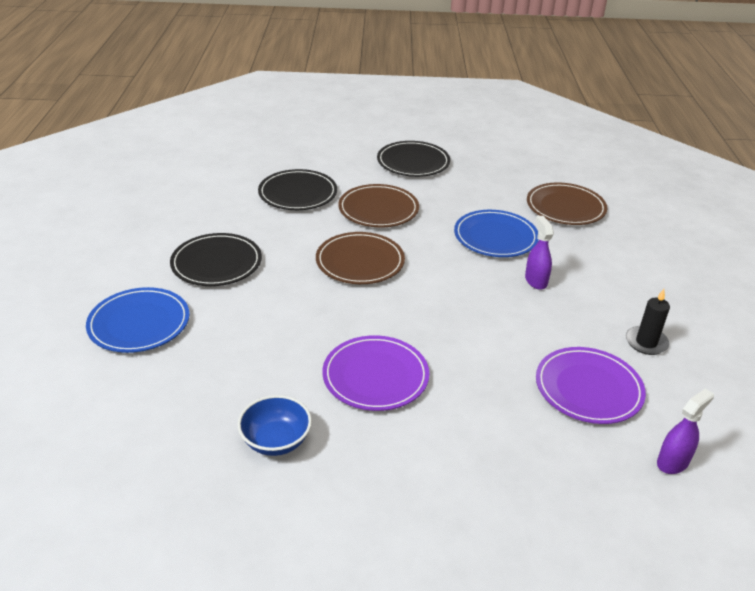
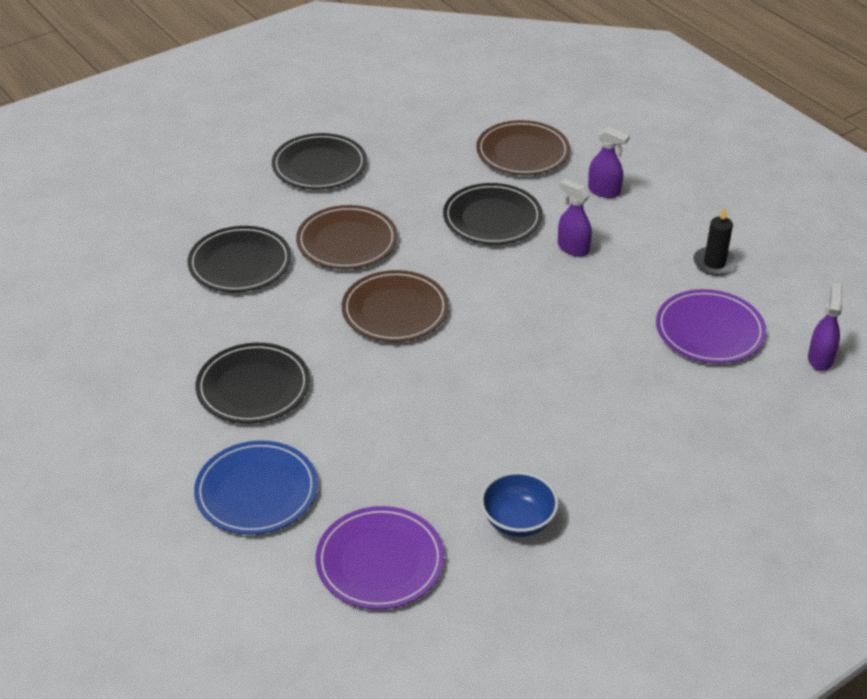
camera: 35 degrees left, 5 degrees up
purple plate [322,335,429,411] -> purple plate moved to [315,506,445,610]
blue plate [454,210,539,257] -> black plate [443,183,543,245]
none -> purple spray bottle [588,127,630,198]

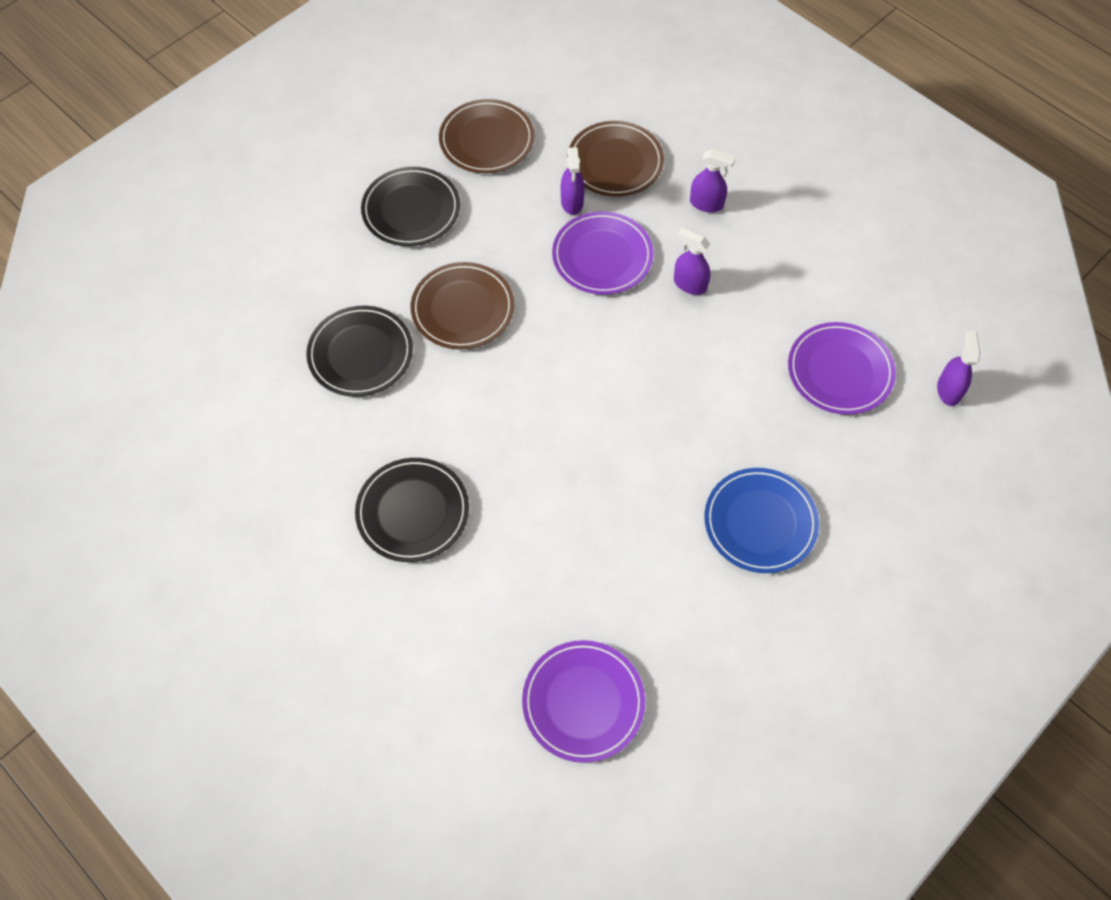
camera: 10 degrees left, 20 degrees up
blue plate [194,441,318,535] -> blue plate moved to [704,468,819,573]
brown plate [342,270,449,342] -> brown plate moved to [439,99,534,173]
black plate [443,183,543,245] -> purple plate [552,211,654,295]
blue bowl [480,472,559,537] -> none
black candle [693,207,737,276] -> none
none -> purple spray bottle [561,147,584,215]

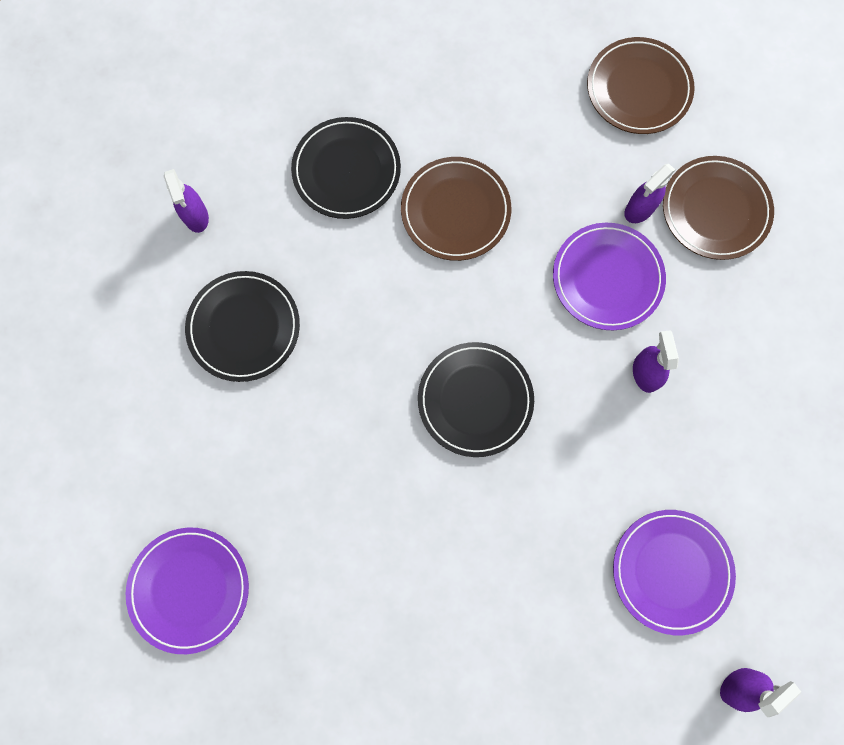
camera: 50 degrees right, 15 degrees up
black plate [361,167,460,246] -> black plate moved to [418,342,534,457]
purple spray bottle [690,149,736,213] -> purple spray bottle moved to [164,169,209,233]
blue plate [704,468,819,573] -> none

